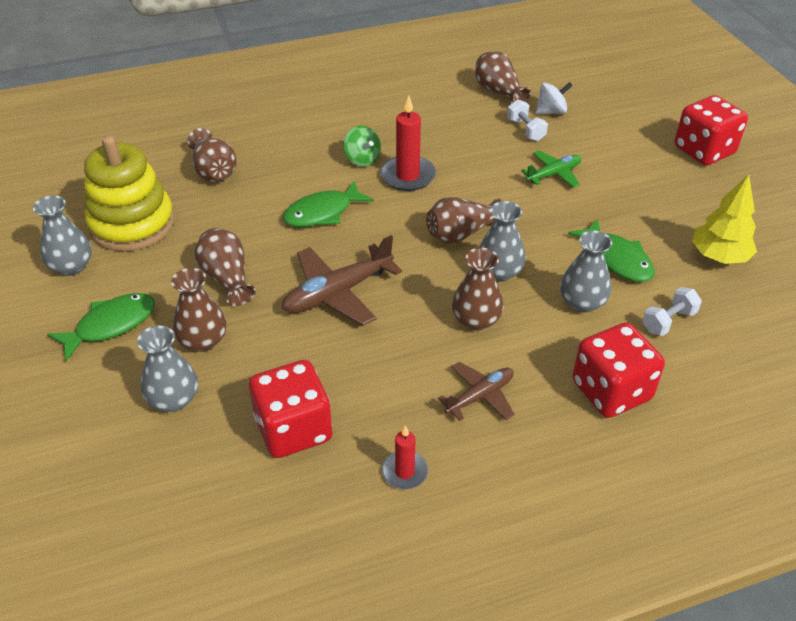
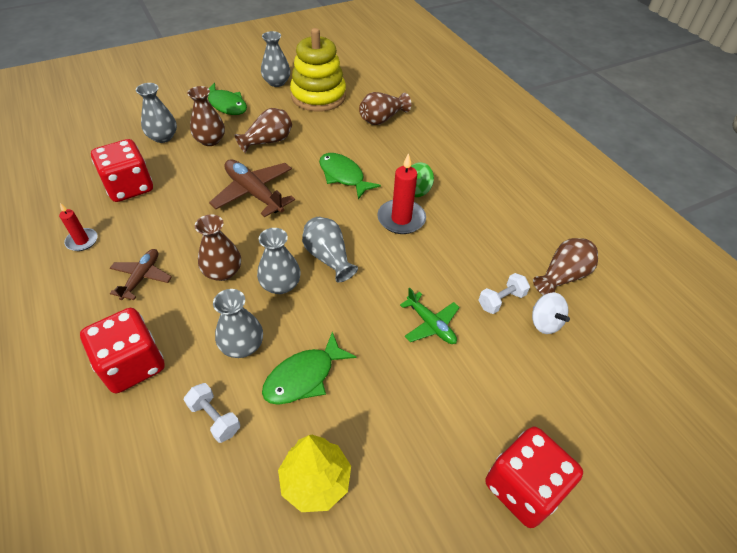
camera: 80 degrees right, 5 degrees up
brown vase [426,197,502,244] -> grey vase [302,217,358,283]
brown plane [438,362,514,421] -> brown plane turned 120 degrees counterclockwise [110,249,172,300]

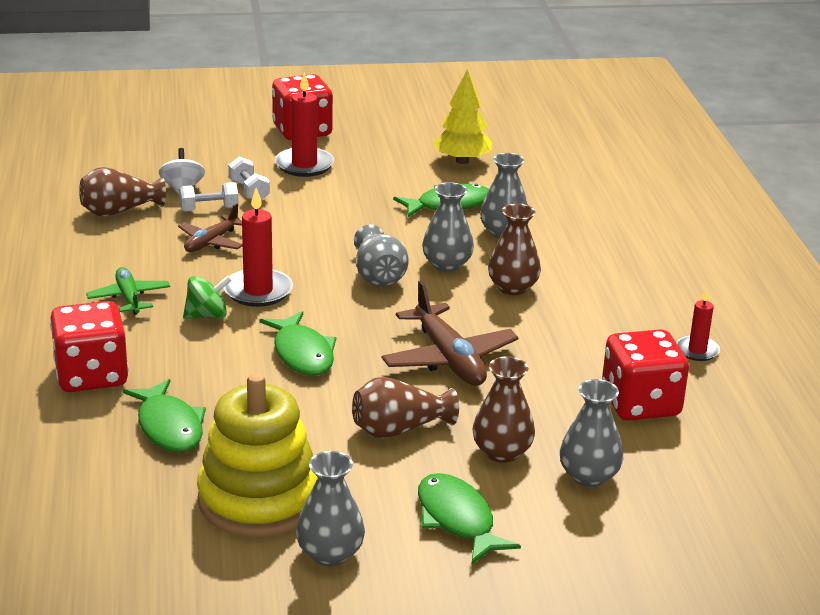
camera: 160 degrees left, 20 degrees down
red dice [80,308,165,393] -> red dice moved to [50,301,129,392]
brown plane [110,249,172,300] -> brown plane moved to [178,203,243,252]
white dumbbell [184,383,240,443] -> white dumbbell moved to [228,156,270,200]
brown vase [359,92,411,125] -> green fish [122,379,206,453]
green plane [400,288,460,344] -> green plane moved to [86,267,170,315]
none -> red candle [275,72,335,177]

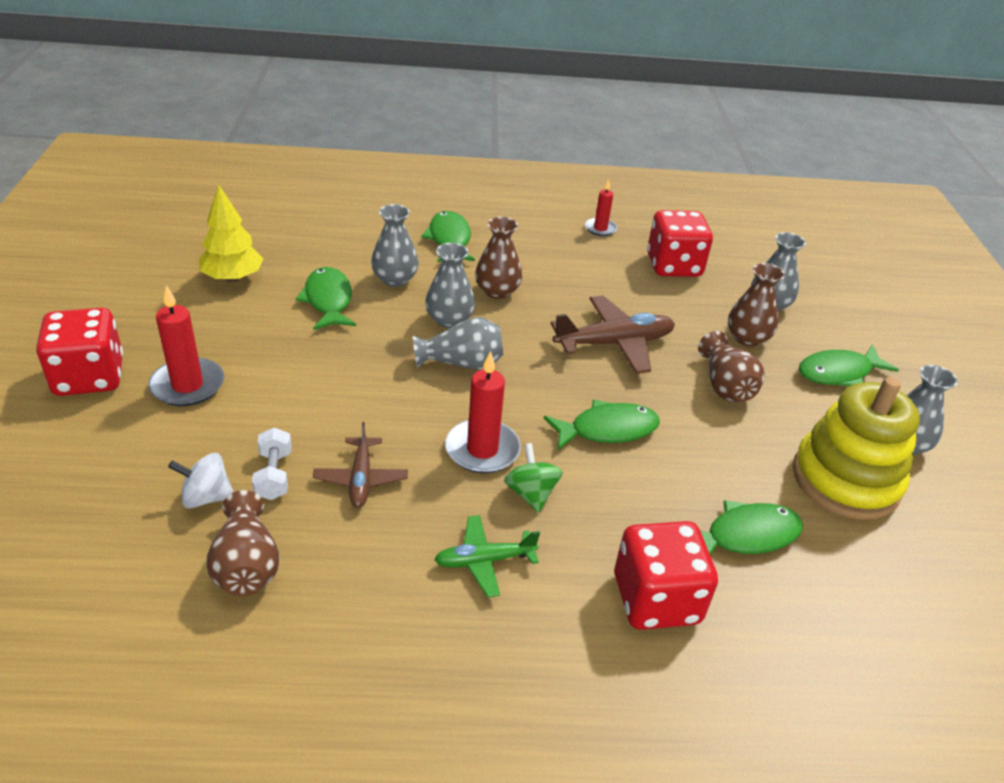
camera: 85 degrees left, 10 degrees up
brown plane [178,203,243,252] -> brown plane turned 45 degrees clockwise [313,422,408,508]
white dumbbell [228,156,270,200] -> none
none -> green fish [421,211,475,262]

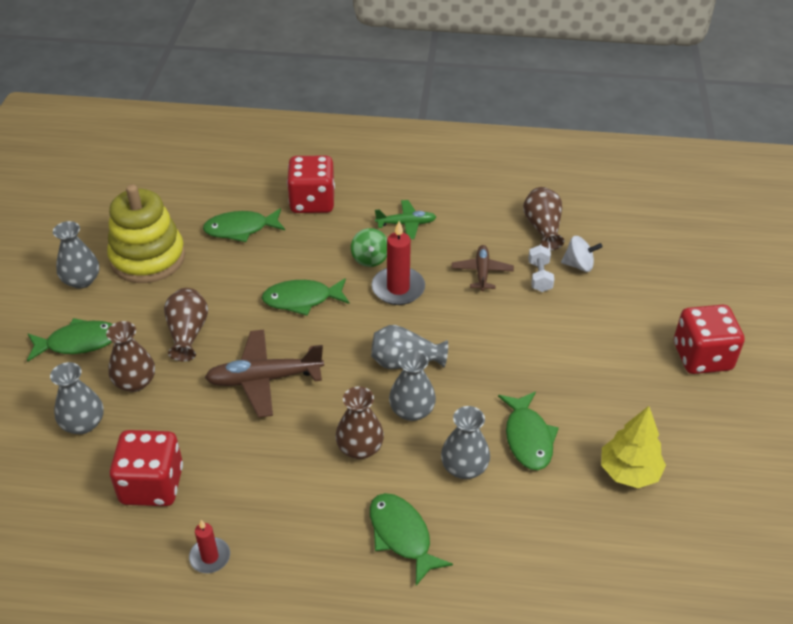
camera: 170 degrees left, 5 degrees up
red candle [148,285,224,406] -> none
green fish [421,211,475,262] -> green fish turned 150 degrees clockwise [370,493,453,586]

